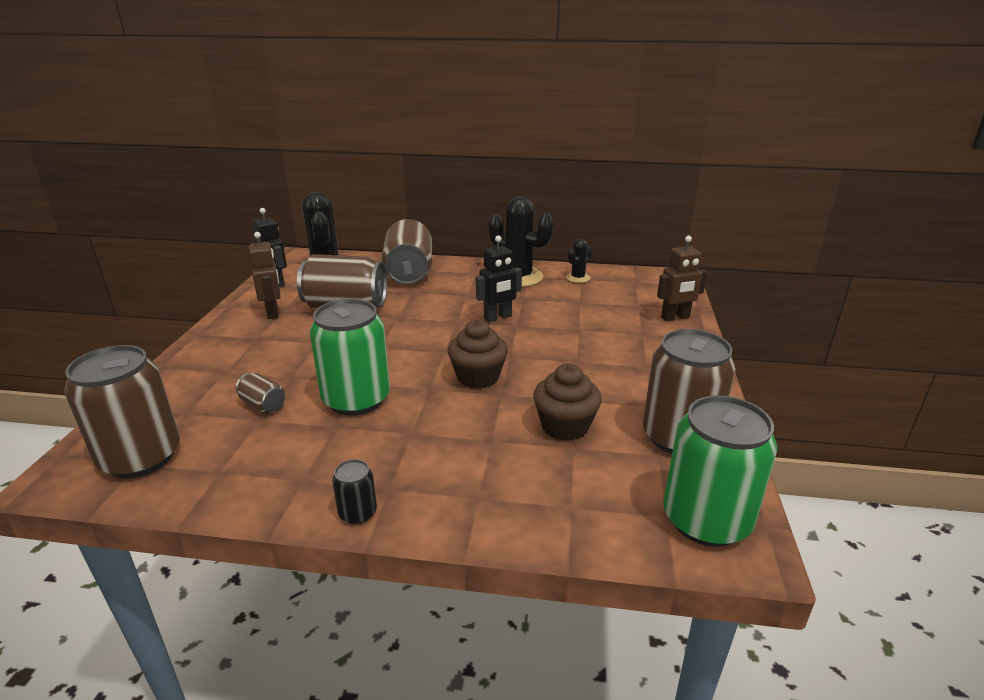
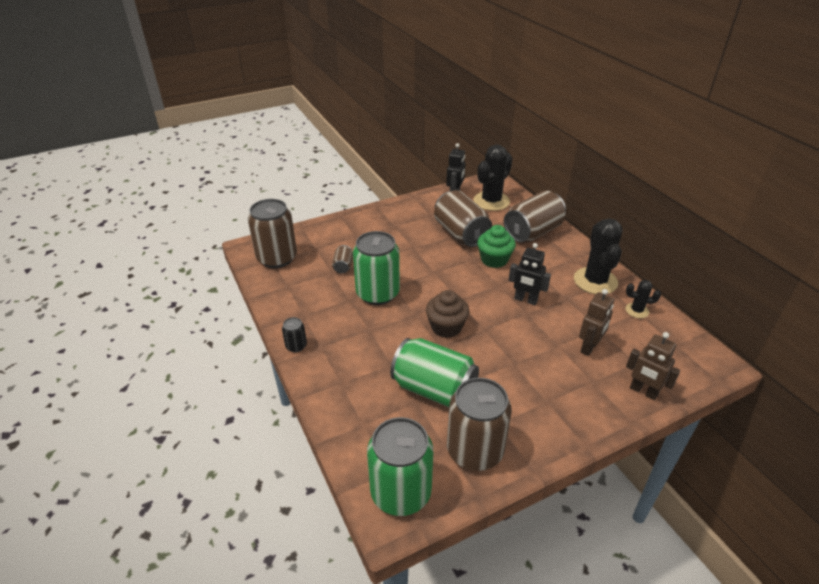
camera: 55 degrees right, 10 degrees up
brown robot [249,232,281,319] -> brown robot moved to [579,289,614,356]
brown cupcake [533,364,602,441] -> green can [390,338,479,407]
none -> green cupcake [477,225,516,268]

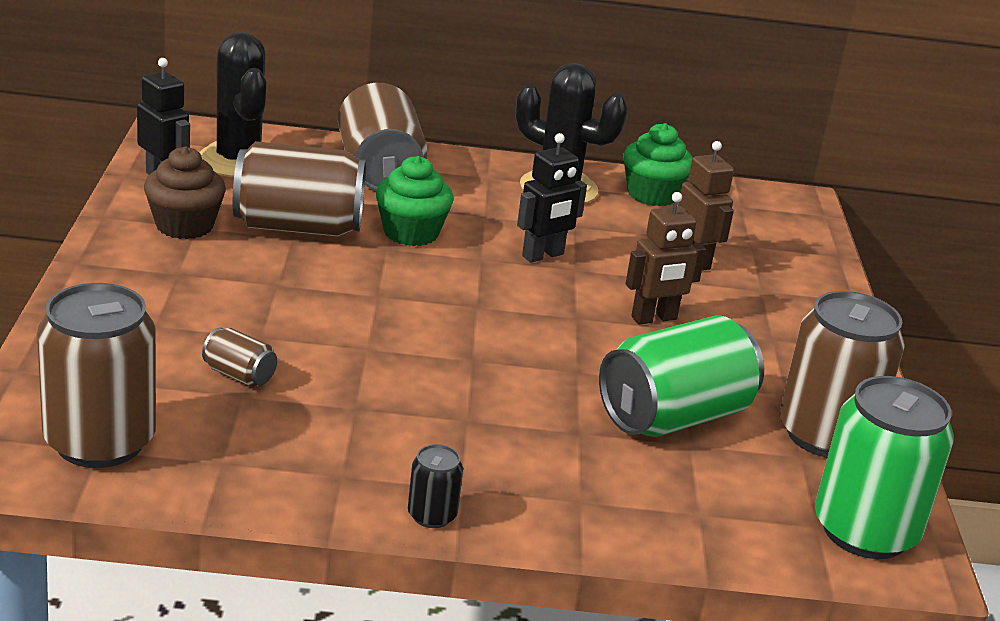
camera: 65 degrees left, 10 degrees down
green can [353,231,400,305] -> none
brown cupcake [426,290,470,338] -> brown cupcake moved to [144,146,226,239]
black cactus [626,280,661,318] -> green cupcake [623,123,693,206]
brown robot [626,332,680,400] -> brown robot moved to [625,192,706,325]

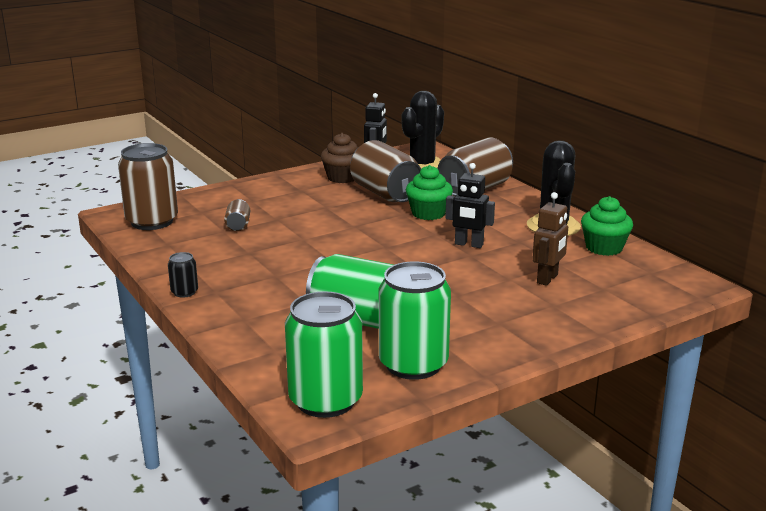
camera: 60 degrees right, 5 degrees down
brown robot [625,192,706,325] -> none
brown can [780,291,905,457] -> green can [379,261,451,380]

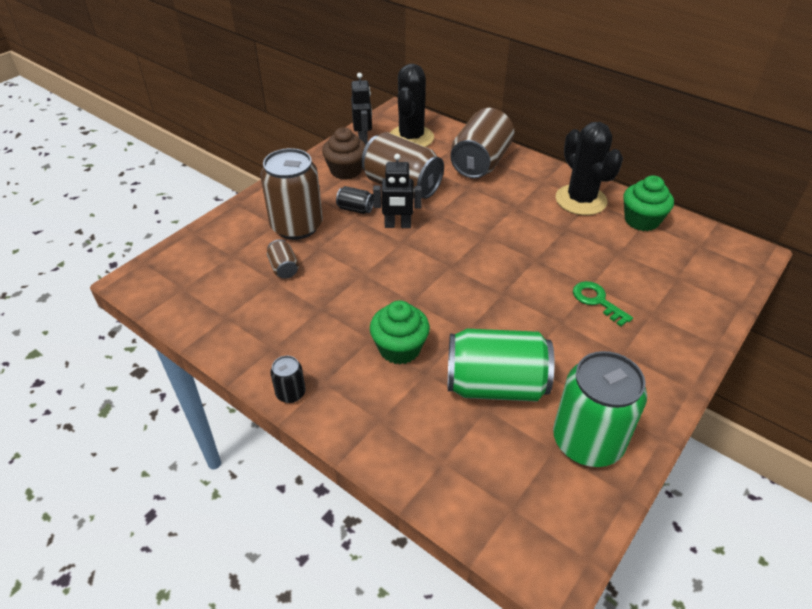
camera: 20 degrees left, 20 degrees up
brown can [118,143,178,230] -> brown can moved to [260,148,323,240]
green can [285,291,363,418] -> none
green cupcake [406,165,453,220] -> green cupcake moved to [370,301,430,364]
black robot [445,163,495,248] -> black robot moved to [373,154,422,228]
brown robot [532,192,568,286] -> none
none -> black can [336,186,374,214]
none -> green key [573,281,633,326]

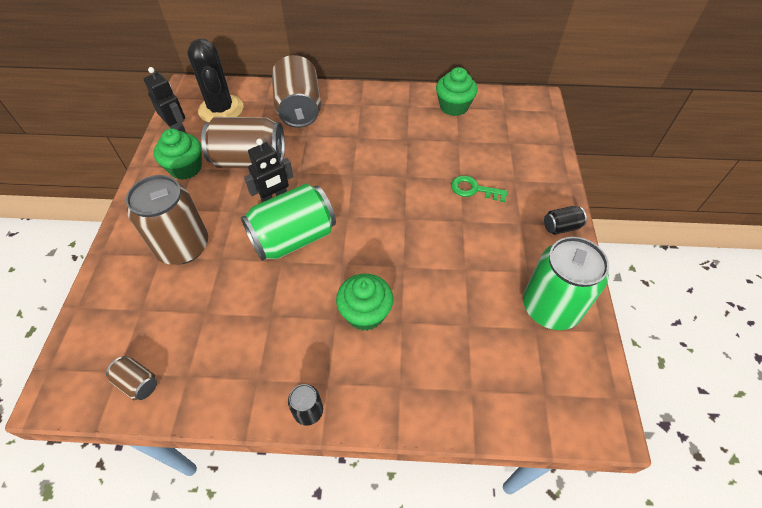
camera: 35 degrees left, 10 degrees up
brown can [267,239,299,279] -> brown can moved to [106,356,157,400]
brown cupcake [322,127,366,180] -> green cupcake [154,129,202,180]
black can [336,186,374,214] -> black can moved to [544,206,587,235]
green can [448,329,554,402] -> green can moved to [241,184,336,261]
black cactus [556,122,623,215] -> none

